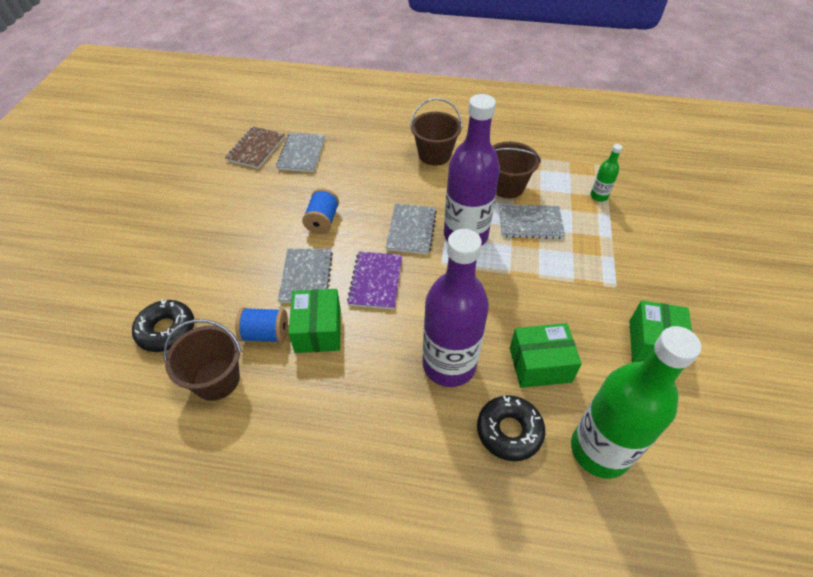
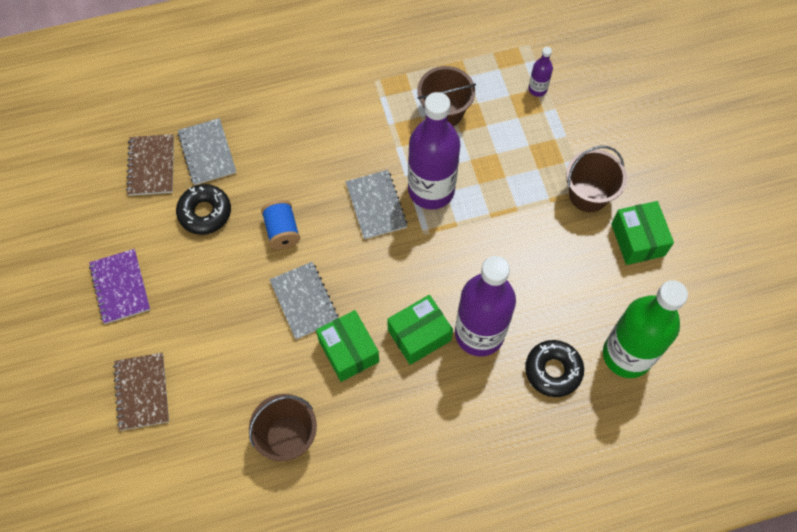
camera: 25 degrees left, 15 degrees up
black donut [132,299,194,352] -> black donut moved to [176,184,231,235]
blue spool [235,307,288,343] -> none
purple notebook [347,252,402,310] -> purple notebook moved to [89,249,150,324]
brown bucket [410,98,462,165] -> brown bucket moved to [566,146,627,212]
grey notebook [499,205,565,239] -> none
green box [510,323,582,388] -> green box moved to [387,295,453,365]
green bottle [590,144,622,202] -> purple bottle [528,47,553,97]
none -> brown notebook [113,353,169,430]

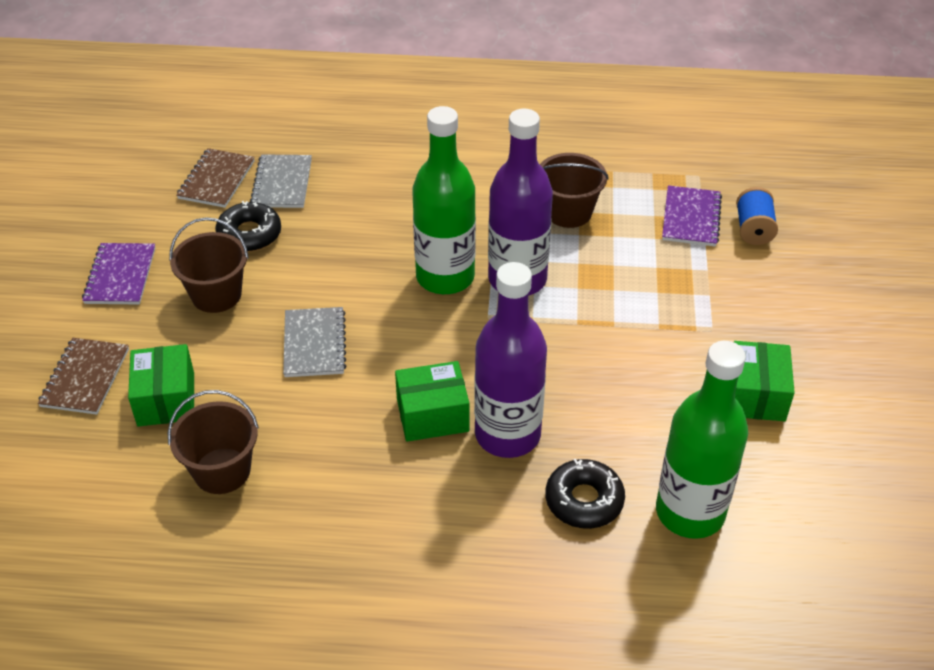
camera: 20 degrees right, 20 degrees down
blue spool [261,200,300,249] -> blue spool moved to [736,187,778,245]
green box [316,310,379,382] -> green box moved to [128,344,194,427]
grey notebook [346,170,408,239] -> green bottle [412,106,476,294]
purple bottle [528,47,553,97] -> purple notebook [662,185,722,247]
brown bucket [566,146,627,212] -> brown bucket moved to [169,217,249,313]

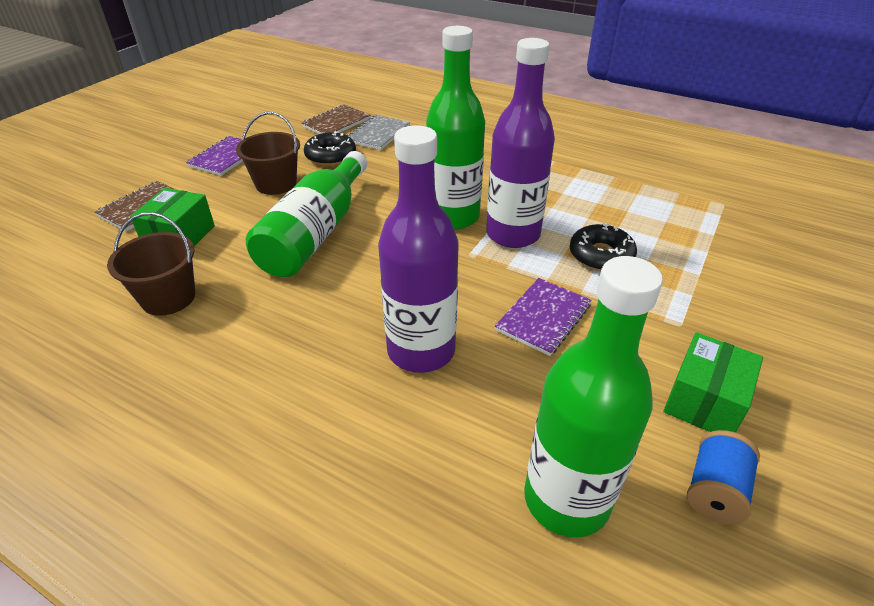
camera: 25 degrees right, 5 degrees down
grey notebook [283,307,346,377] -> green bottle [246,151,367,277]
green box [395,361,470,442] -> none
brown bucket [540,153,608,228] -> none
black donut [546,459,625,529] -> black donut moved to [570,223,637,271]
purple notebook [662,185,722,247] -> purple notebook moved to [495,278,592,356]
blue spool [736,187,778,245] -> blue spool moved to [687,430,760,524]

